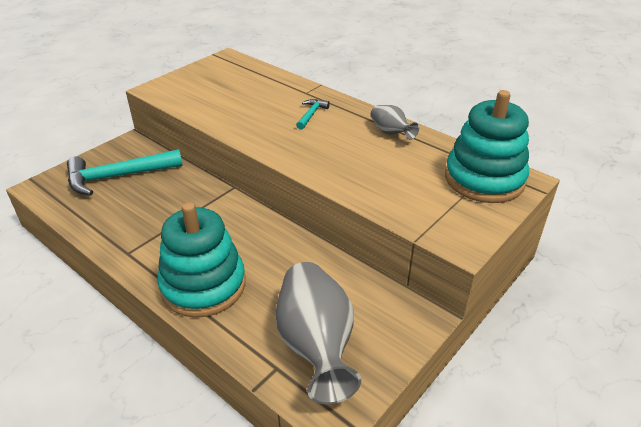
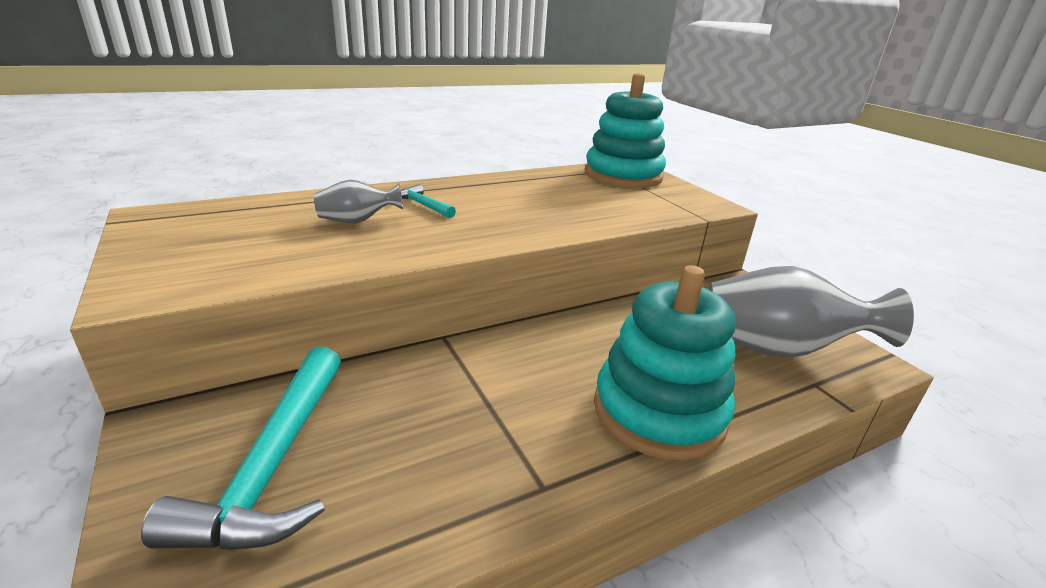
camera: 70 degrees left, 10 degrees down
grey vase [371,105,419,140] -> grey vase moved to [314,180,403,223]

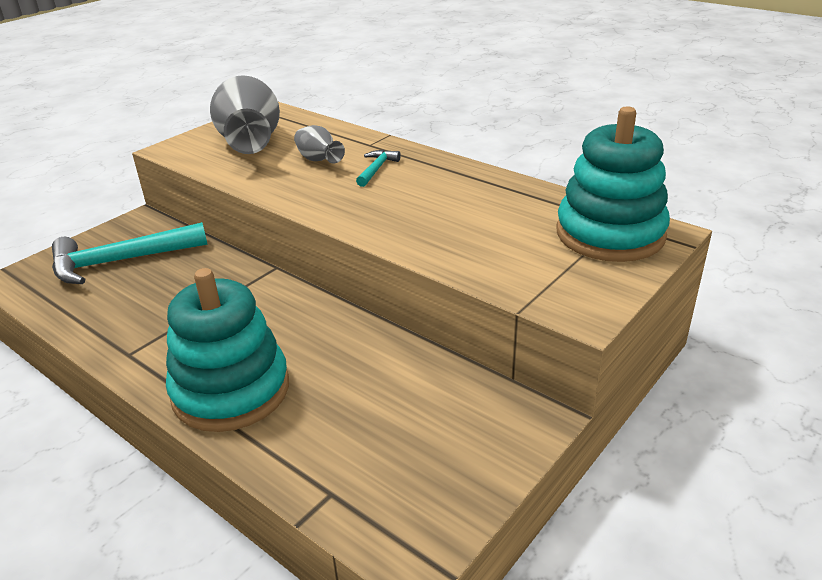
camera: 70 degrees right, 5 degrees up
grey vase [708,266,914,358] -> grey vase moved to [210,75,280,154]

